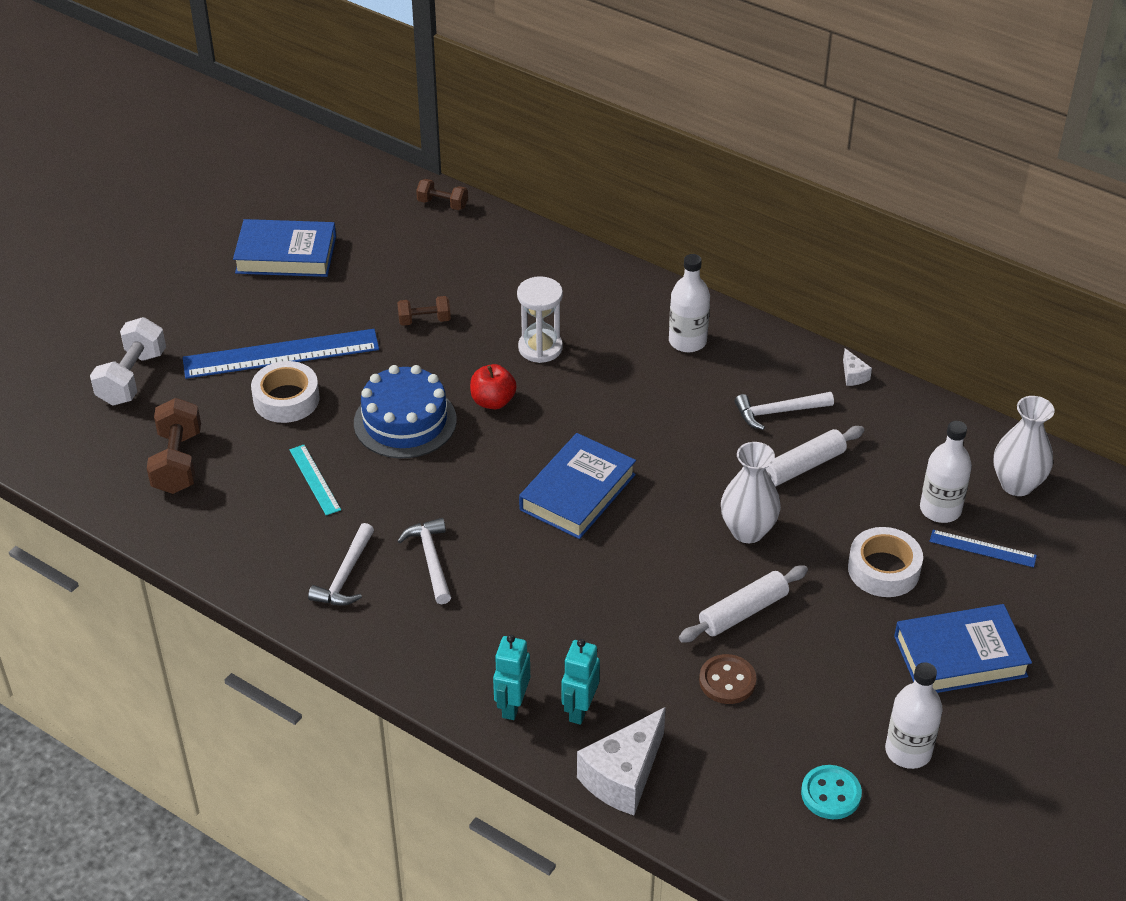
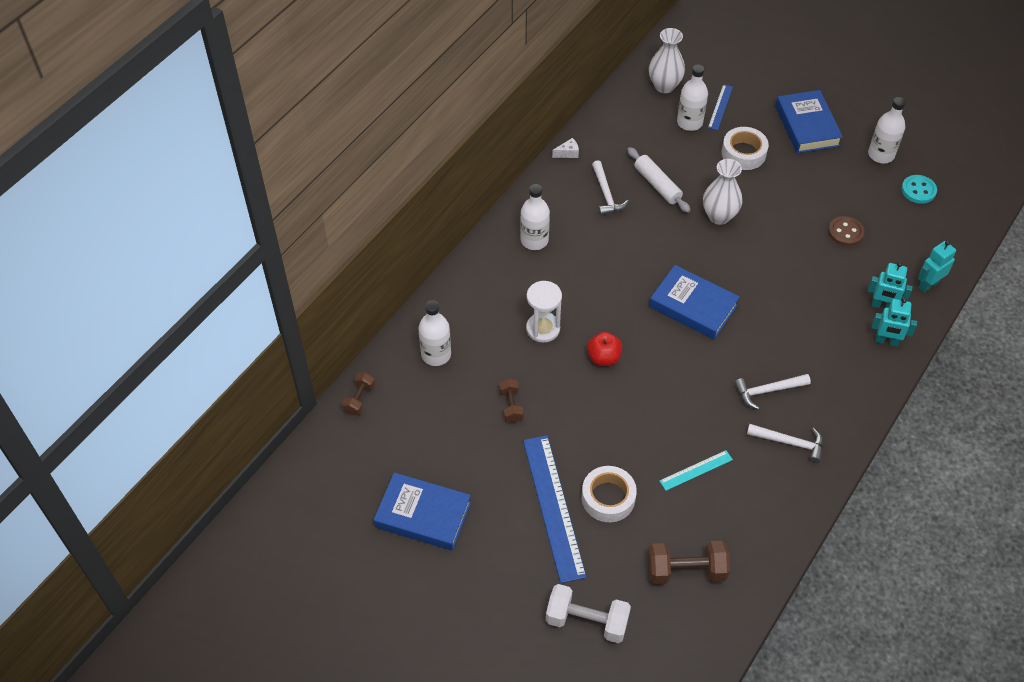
camera: 90 degrees left, 10 degrees up
blue book [233,219,336,277] -> blue book turned 75 degrees counterclockwise [374,472,471,551]
blue cake [354,365,457,458] -> none
white cheese [577,707,666,815] -> turquoise robot [918,240,956,293]
white rolling pin [679,565,808,642] -> none
none -> white bottle [418,300,451,366]

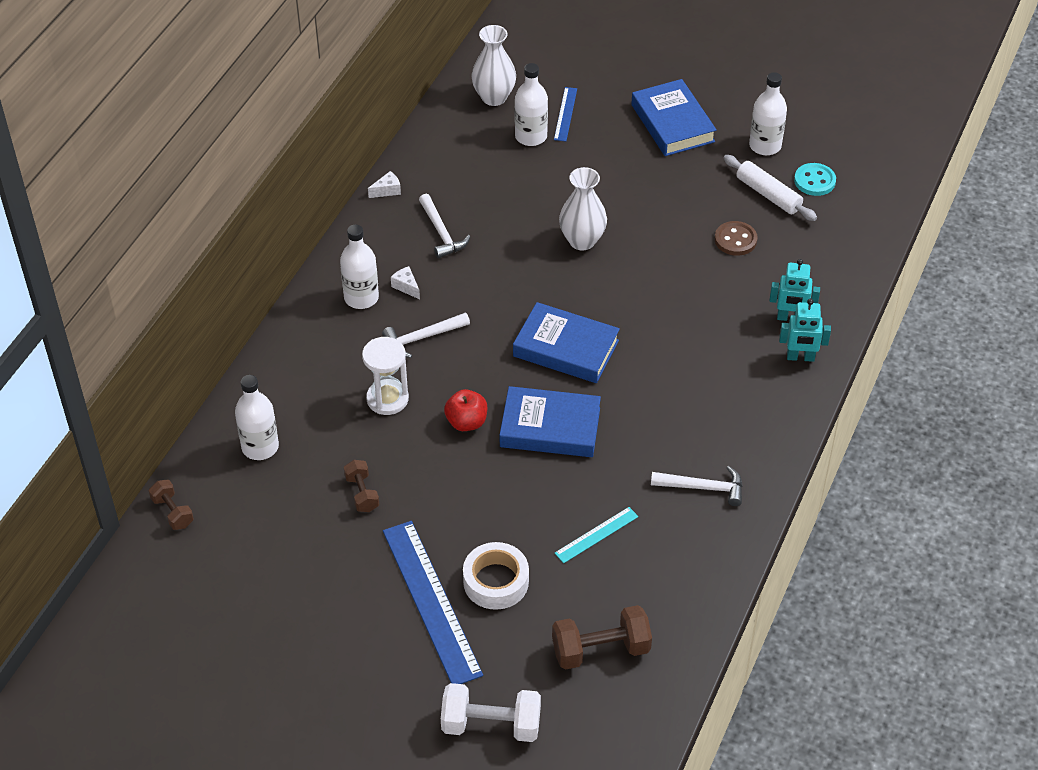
camera: 10 degrees left, 5 degrees down
brown dumbbell [342,372,375,415] -> brown dumbbell turned 45 degrees counterclockwise [149,480,194,530]
blue book [374,472,471,551] -> blue book moved to [500,386,601,457]
white rolling pin [627,147,690,213] -> white rolling pin moved to [723,155,817,221]
white tape [722,127,769,170] -> none
white hammer [734,374,811,409] -> white hammer moved to [382,313,470,358]
turquoise robot [918,240,956,293] -> none
none -> white cheese [391,266,420,299]

